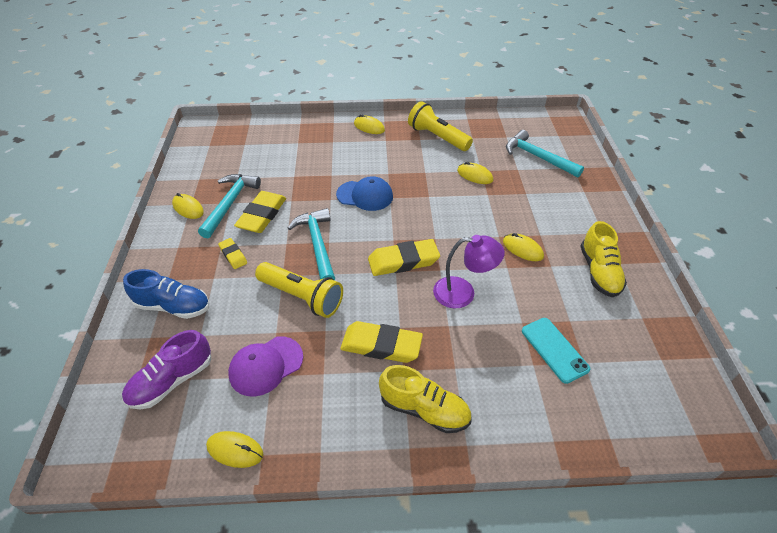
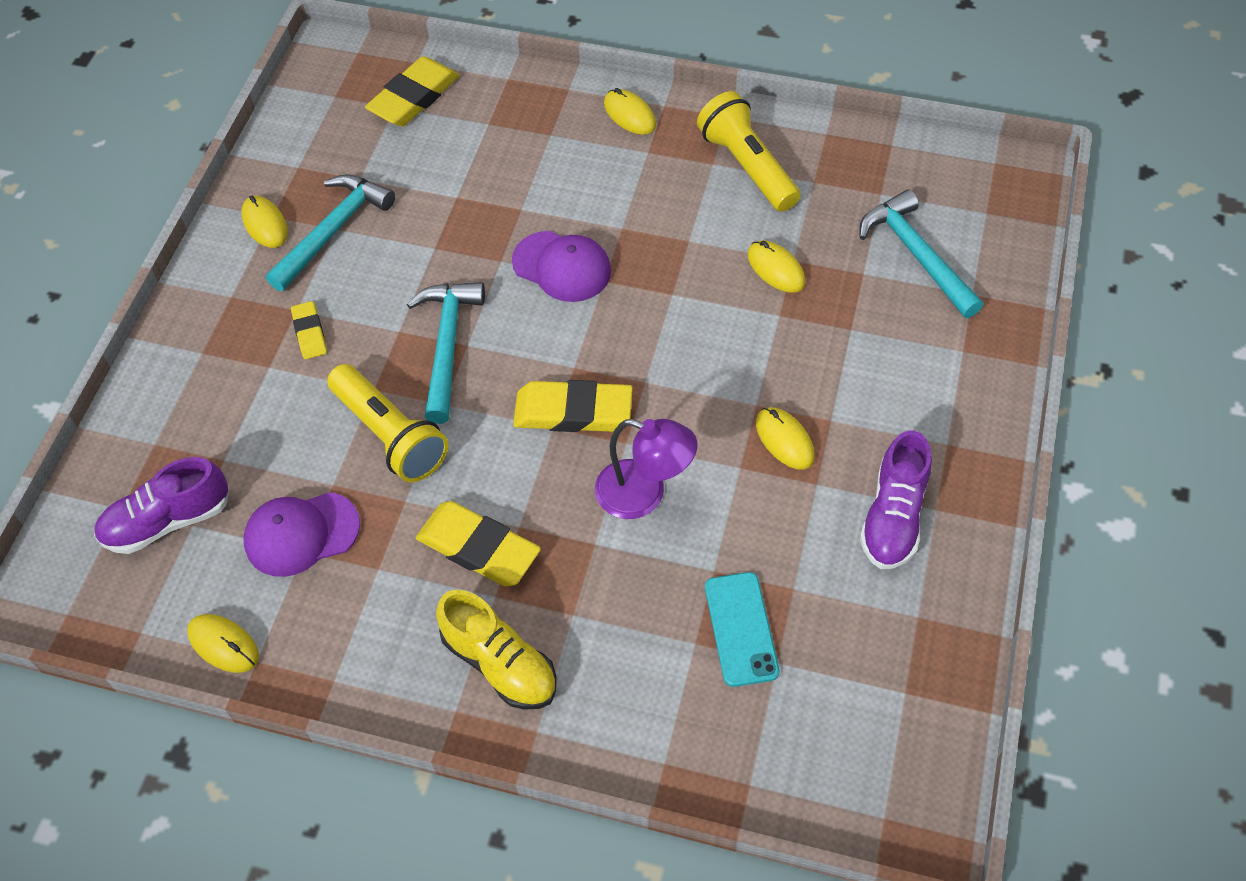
camera: 20 degrees right, 10 degrees up
blue shoe [123,269,210,319] -> none
yellow eraser [234,191,286,233] -> yellow eraser moved to [365,56,460,126]
blue cap [336,176,393,211] -> purple cap [512,231,611,302]
yellow shoe [580,221,627,297] -> purple shoe [860,430,932,569]

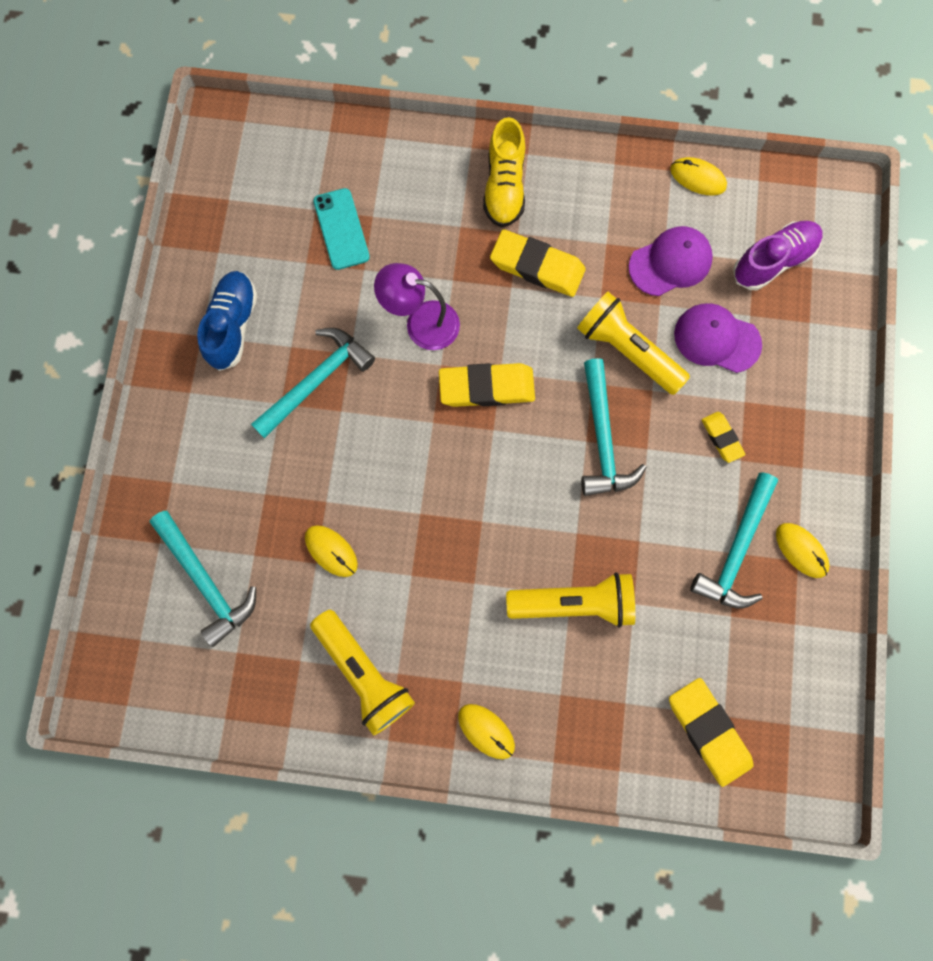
camera: 170 degrees right, 20 degrees up
yellow eraser [365,56,460,126] -> yellow eraser turned 60 degrees counterclockwise [669,678,754,787]
yellow shoe [436,590,557,710] -> yellow shoe turned 120 degrees counterclockwise [483,117,525,227]
purple cap [512,231,611,302] -> purple cap moved to [674,304,762,373]
yellow mouse [756,407,815,470] -> turquoise hammer [251,328,375,438]
purple shoe [860,430,932,569] -> blue shoe [197,271,257,371]
none -> yellow flashlight [506,572,635,628]

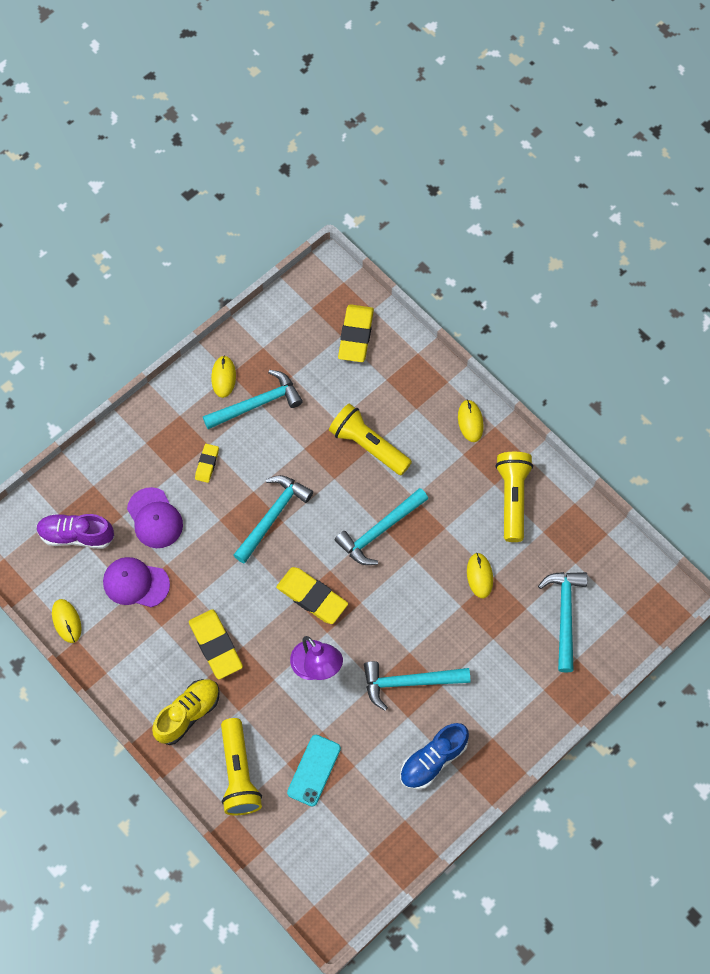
camera: 140 degrees left, 10 degrees down
yellow flashlight [577,292,690,395] -> yellow flashlight moved to [221,718,262,815]
none -> turquoise hammer [335,488,428,565]

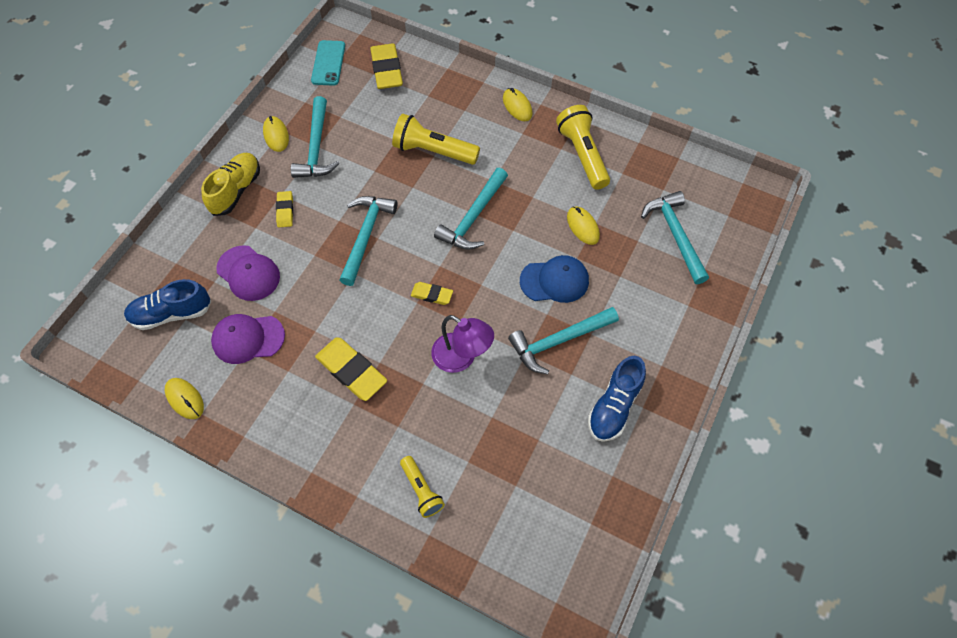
camera: 20 degrees left, 5 degrees down
purple shoe [36,514,114,549] -> blue shoe [124,279,211,330]
yellow shoe [152,679,220,745] -> yellow shoe moved to [201,153,260,216]
turquoise hammer [203,370,303,429] -> turquoise hammer turned 135 degrees clockwise [291,96,340,178]
yellow flashlight [221,718,262,815] -> yellow flashlight [400,456,445,518], size x0.59
yellow eraser [276,567,348,624] -> yellow eraser [411,282,453,305], size x0.55
turquoise phone [287,735,341,806] -> turquoise phone moved to [311,40,345,86]
none -> blue cap [520,255,589,303]

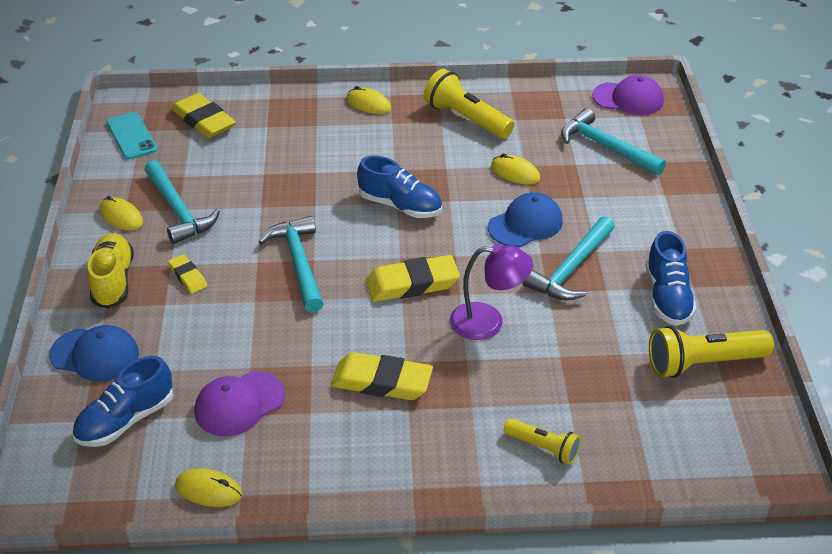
camera: 30 degrees left, 20 degrees down
purple cap [216,245,280,301] -> purple cap moved to [592,75,664,115]
yellow flashlight [392,114,480,165] -> yellow flashlight moved to [649,326,774,378]
yellow eraser [411,282,453,305] -> yellow eraser [366,255,460,302], size x1.83
turquoise hammer [434,168,508,250] -> blue shoe [357,155,442,218]
none -> blue cap [49,325,139,382]

